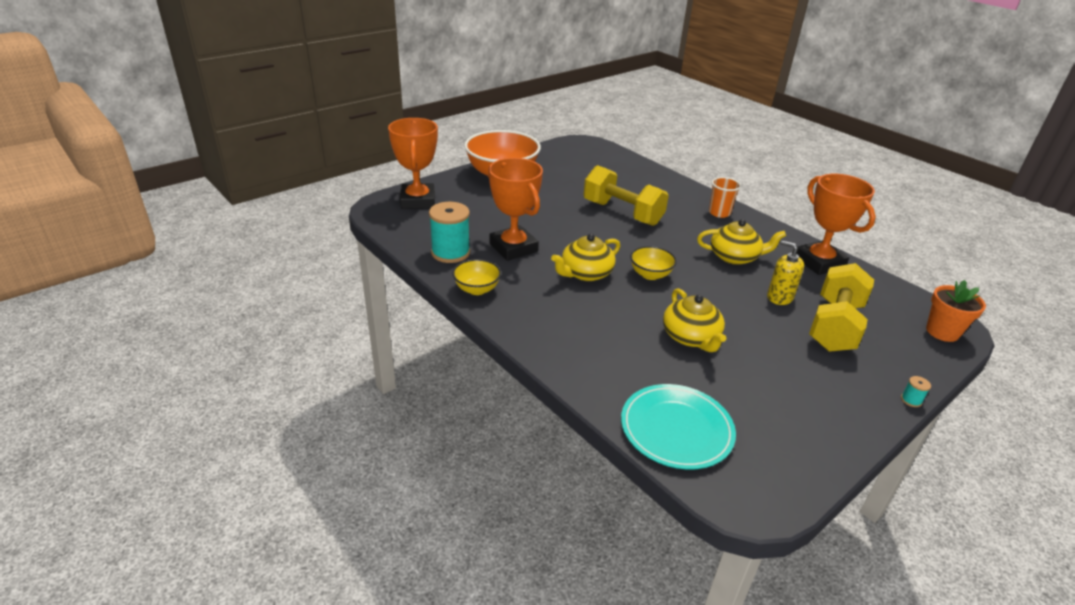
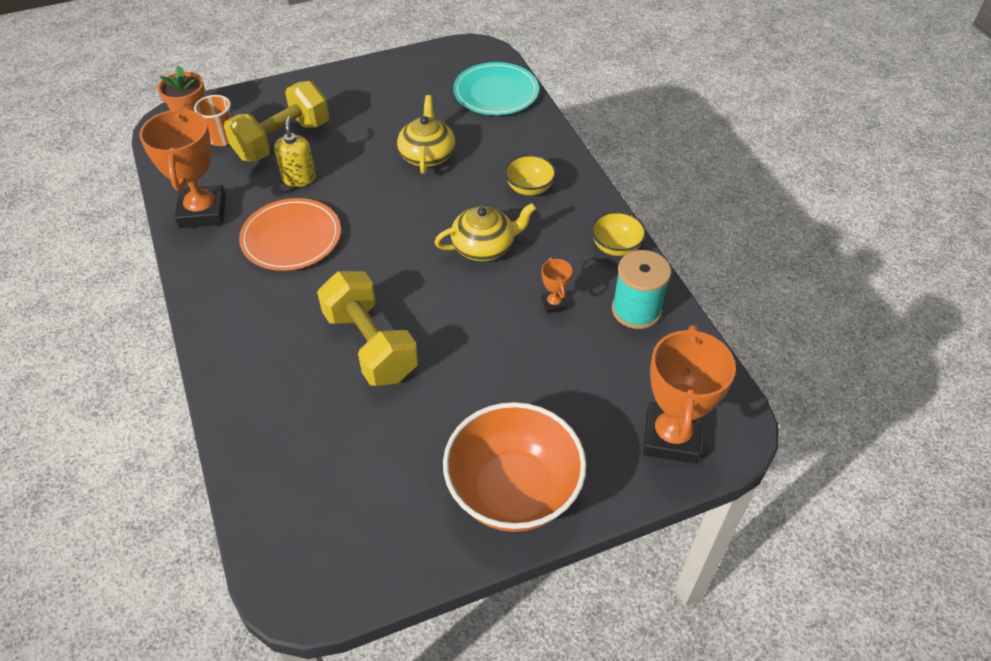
camera: 160 degrees left, 15 degrees up
orange trophy [489,158,543,261] -> orange trophy [541,258,572,313], size x0.45
yellow bowl [630,246,677,280] -> yellow bowl moved to [504,155,556,196]
yellow teapot [697,219,786,265] -> orange plate [239,198,341,271]
orange cup [709,177,741,218] -> orange cup moved to [194,95,232,146]
yellow soap dispenser [767,241,804,305] -> yellow soap dispenser turned 150 degrees counterclockwise [274,116,316,187]
turquoise spool [901,376,931,407] -> none

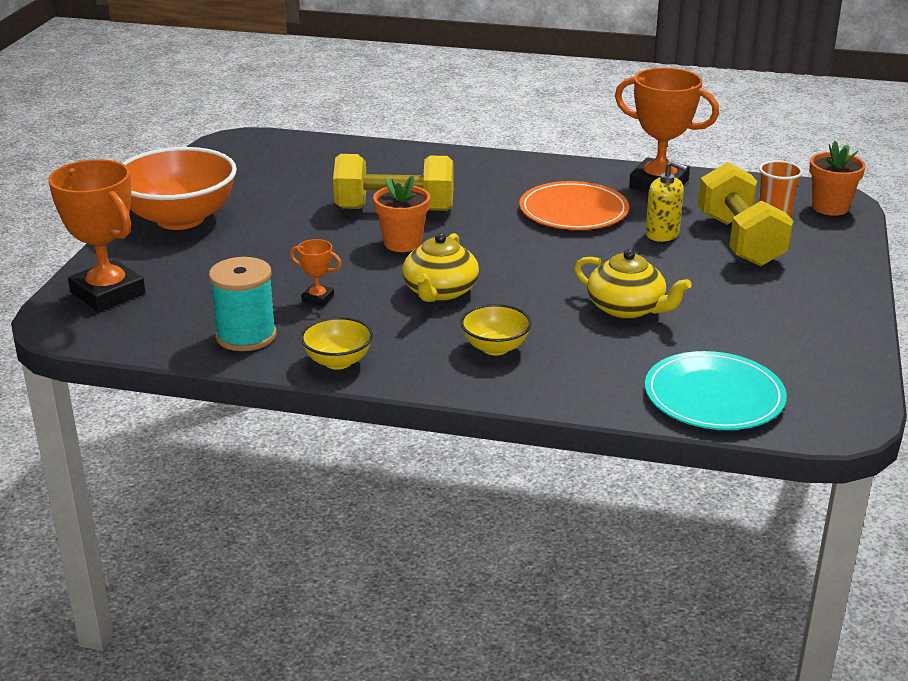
camera: 125 degrees right, 20 degrees down
none -> orange flower pot [373,175,430,252]

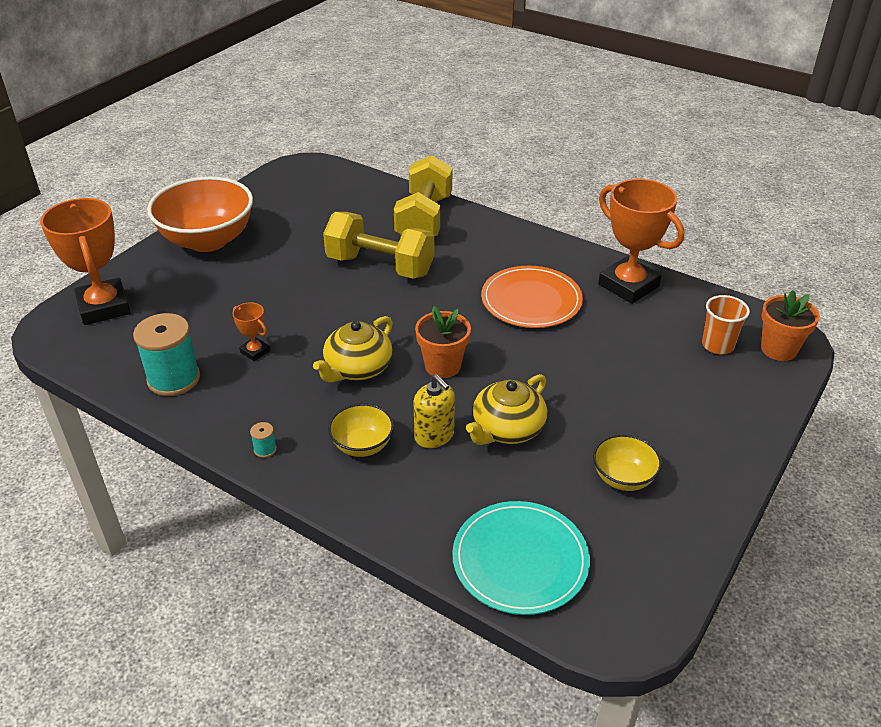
camera: 20 degrees right, 10 degrees up
yellow bowl [301,317,373,370] -> yellow bowl moved to [593,434,662,491]
orange flower pot [373,175,430,252] -> orange flower pot moved to [415,306,471,378]
yellow teapot [574,249,692,319] -> yellow teapot turned 75 degrees clockwise [466,374,547,445]
yellow soap dispenser [645,161,688,242] -> yellow soap dispenser moved to [414,374,455,448]
yellow dumbbell [698,162,793,267] -> yellow dumbbell moved to [394,155,452,236]
none -> turquoise spool [250,422,277,458]

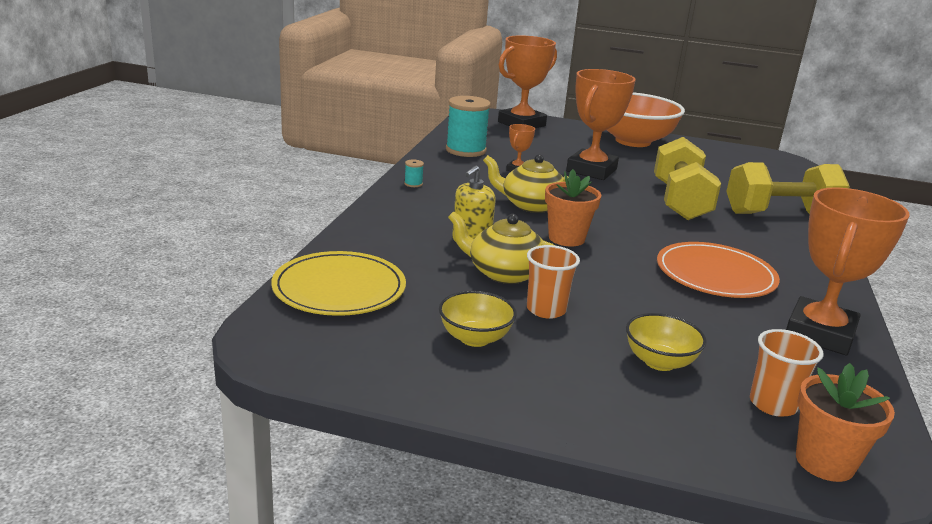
camera: 70 degrees right, 15 degrees down
yellow bowl [328,403,394,457] -> yellow bowl moved to [626,313,707,371]
turquoise plate [452,501,590,615] -> yellow plate [271,251,406,316]
none -> orange cup [527,245,580,319]
none -> orange trophy [566,69,636,180]

